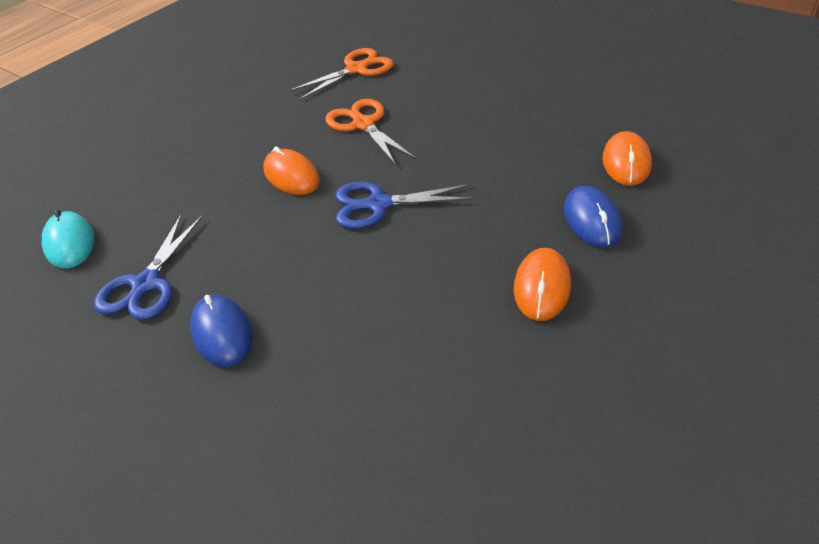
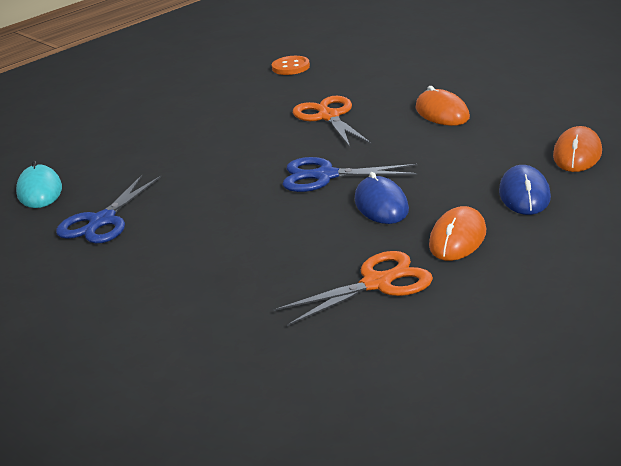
camera: 10 degrees right, 15 degrees down
blue mouse [190,294,253,367] -> blue mouse moved to [355,172,409,224]
orange mouse [263,147,320,195] -> orange mouse moved to [415,86,470,126]
orange scissors [288,48,394,100] -> orange scissors moved to [274,251,433,326]
none -> orange button [272,56,310,75]

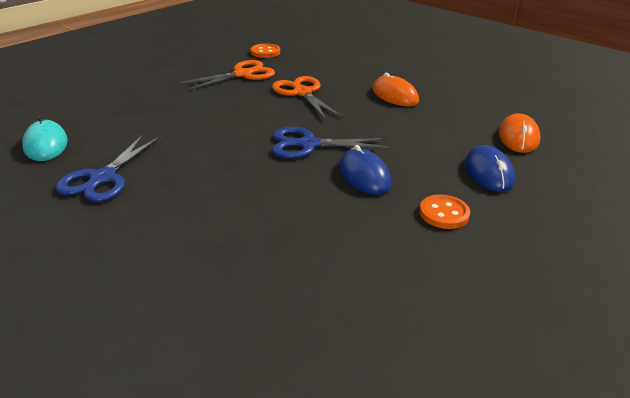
camera: 10 degrees left, 5 degrees up
orange scissors [274,251,433,326] -> orange scissors moved to [180,60,275,90]
orange mouse [429,206,486,261] -> orange button [419,194,470,229]

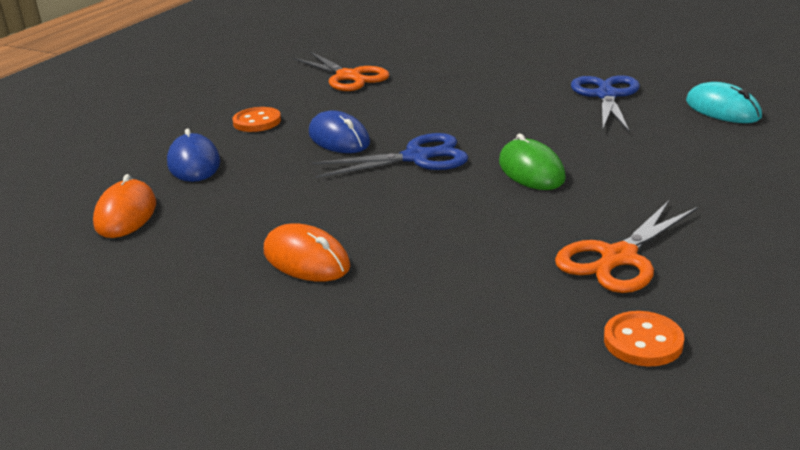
camera: 170 degrees right, 5 degrees down
orange scissors [272,76,343,120] -> orange scissors moved to [293,51,389,91]
none -> green mouse [499,134,566,190]

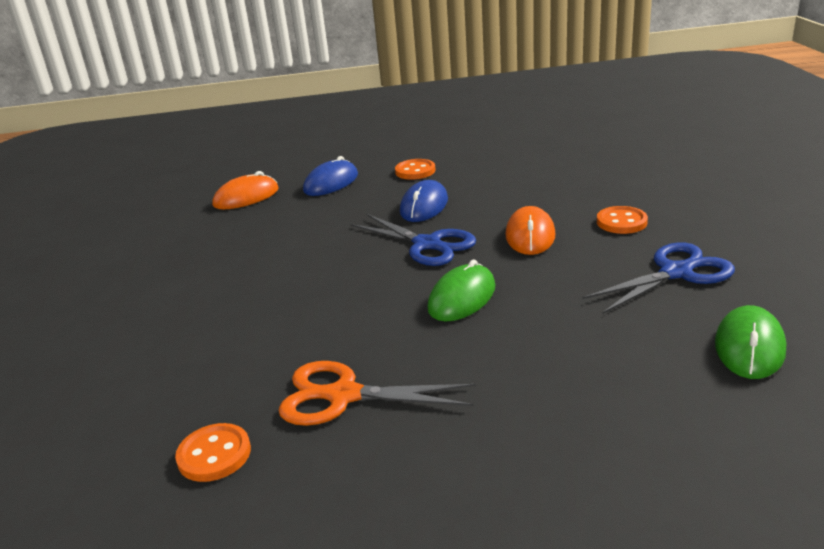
camera: 55 degrees right, 0 degrees up
orange mouse [264,223,351,281] -> orange mouse moved to [505,206,555,255]
orange scissors [293,51,389,91] -> none
turquoise mouse [686,82,762,123] -> green mouse [715,305,786,379]
none -> orange button [597,206,648,234]

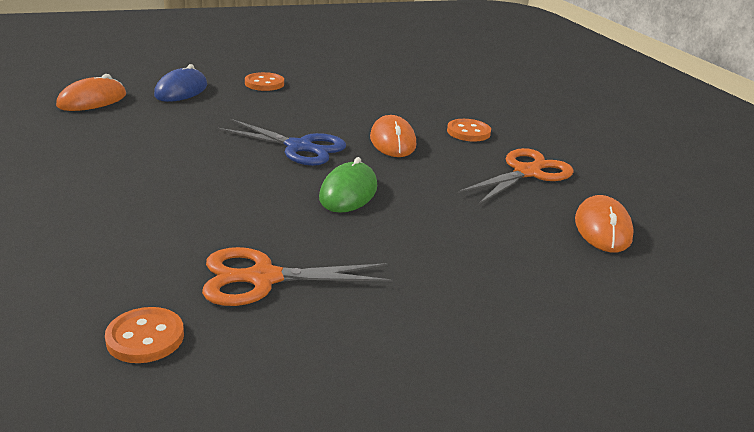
camera: 20 degrees left, 0 degrees up
blue mouse [400,180,448,222] -> none
blue scissors [582,242,735,314] -> orange scissors [458,148,574,205]
green mouse [715,305,786,379] -> orange mouse [575,195,634,252]

